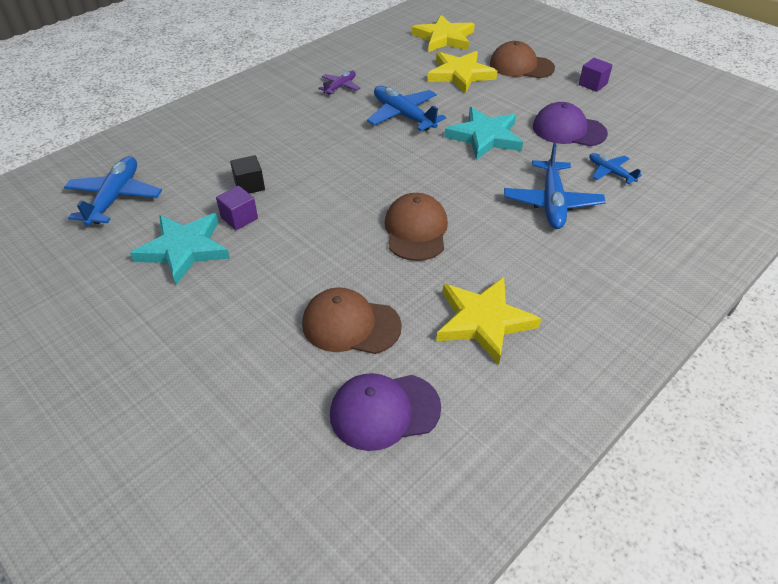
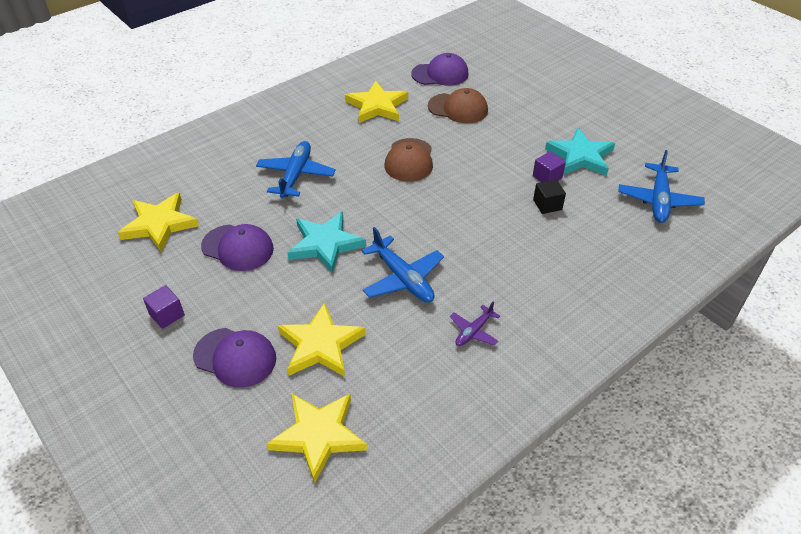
camera: 175 degrees left, 0 degrees up
brown cap [490,41,555,78] -> purple cap [193,328,276,388]
blue plane [589,153,642,184] -> none
none -> yellow star [118,193,199,252]

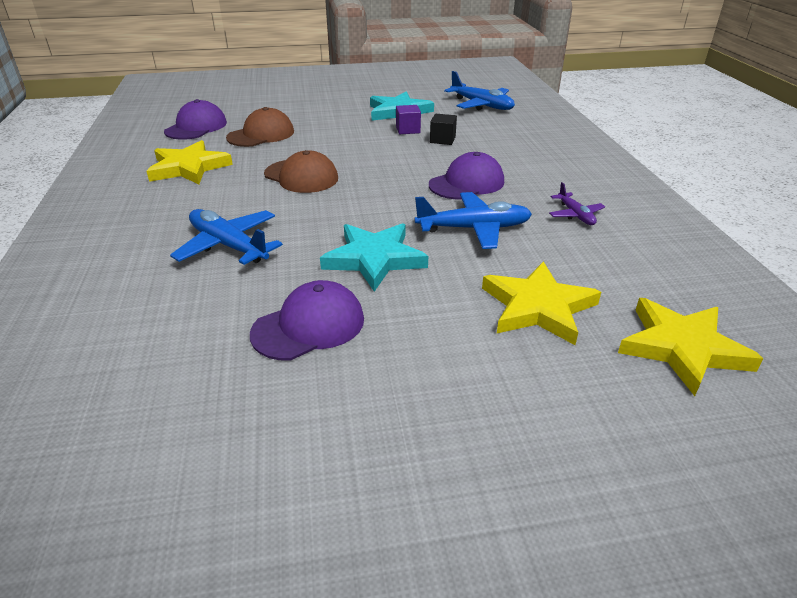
camera: 60 degrees left, 10 degrees down
yellow star [118,193,199,252] -> none
purple cube [143,285,185,329] -> none
purple cap [193,328,276,388] -> purple cap moved to [429,152,504,200]

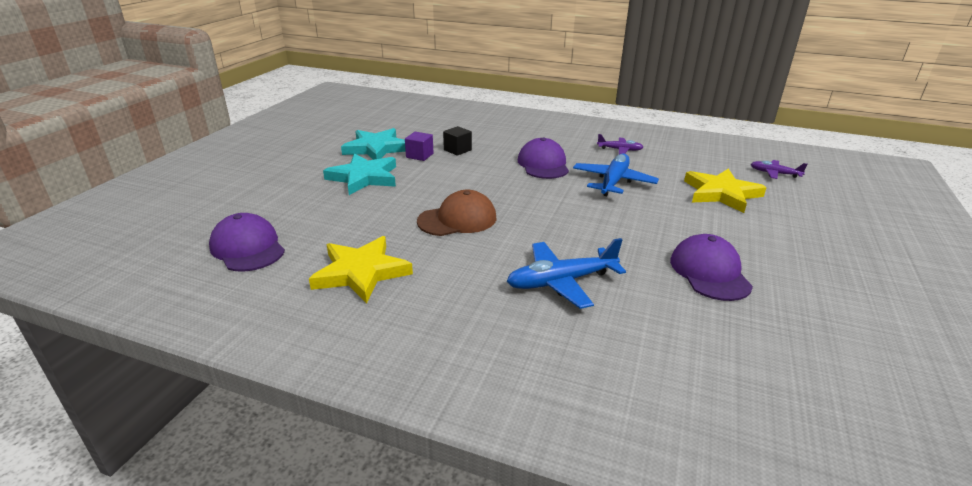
camera: 60 degrees left, 5 degrees down
brown cap [226,107,294,147] -> none
turquoise star [320,223,428,292] -> turquoise star moved to [323,154,396,195]
blue plane [444,71,515,110] -> none
yellow star [618,298,763,396] -> purple plane [751,160,808,179]

